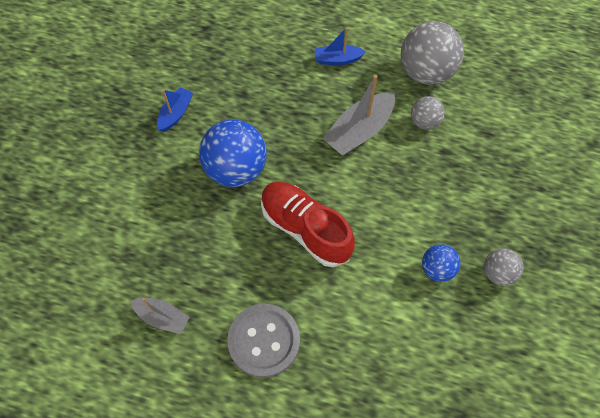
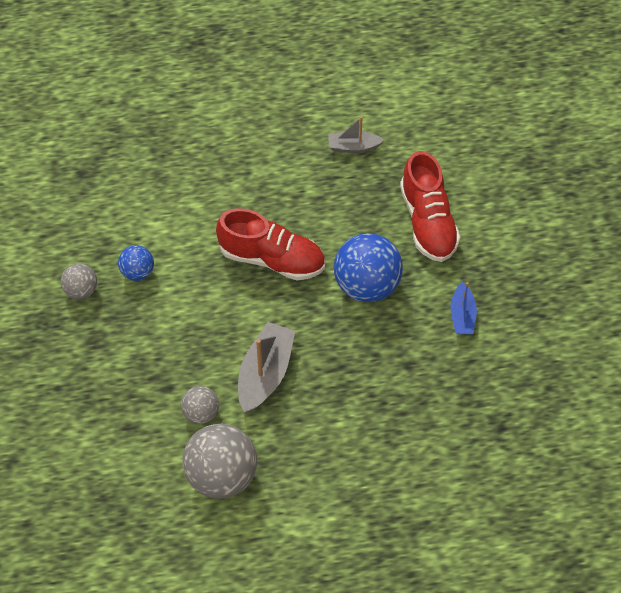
camera: 155 degrees right, 5 degrees down
grey button [227,304,300,378] -> none
blue boat [315,28,366,65] -> none
none -> red shoe [400,151,460,262]

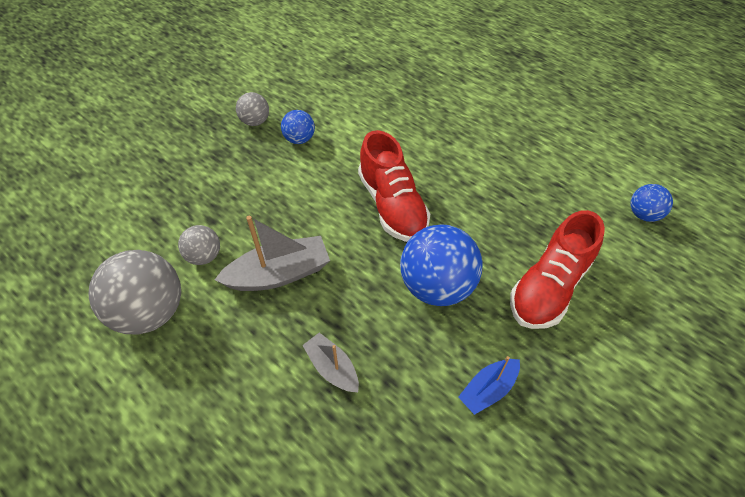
camera: 50 degrees right, 5 degrees down
grey boat [328,116,384,153] -> grey boat moved to [302,332,359,392]
none -> blue ball [630,184,673,222]

